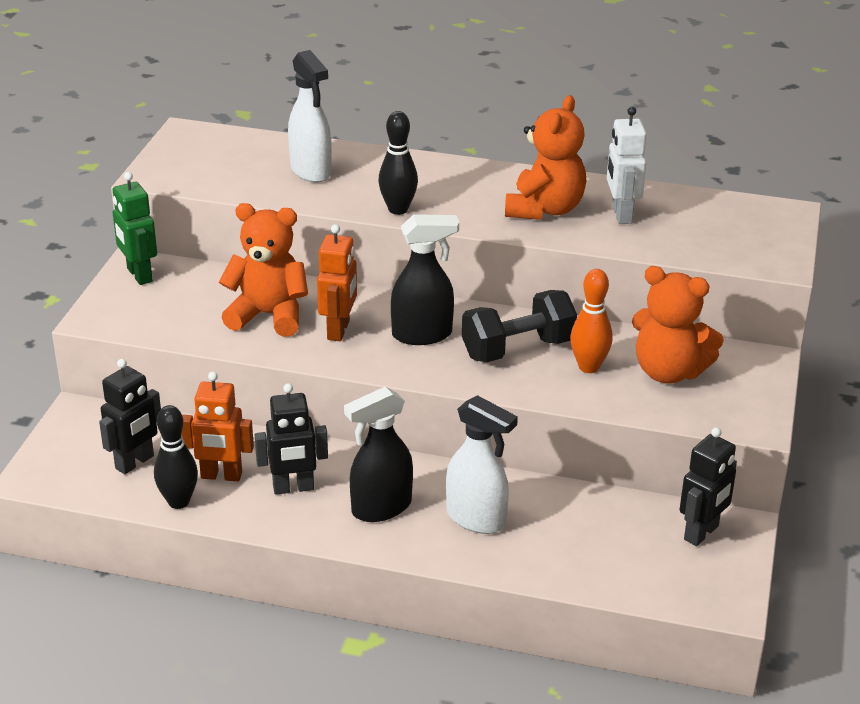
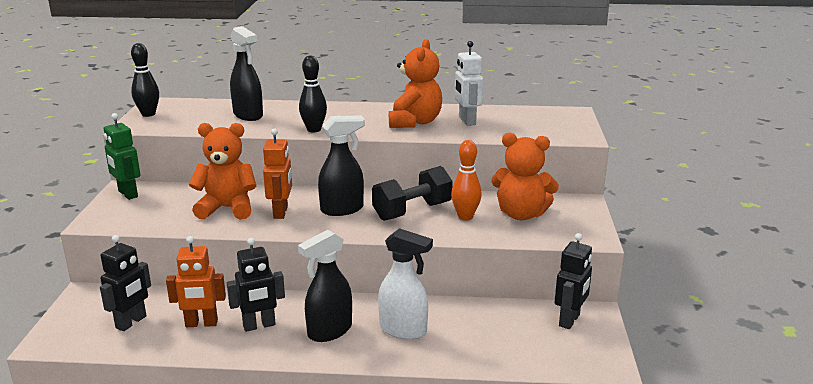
camera: 10 degrees left, 10 degrees down
black bowling pin [154,405,198,509] -> black bowling pin moved to [131,43,159,117]
white spray bottle [288,50,332,183] -> black spray bottle [230,26,263,121]

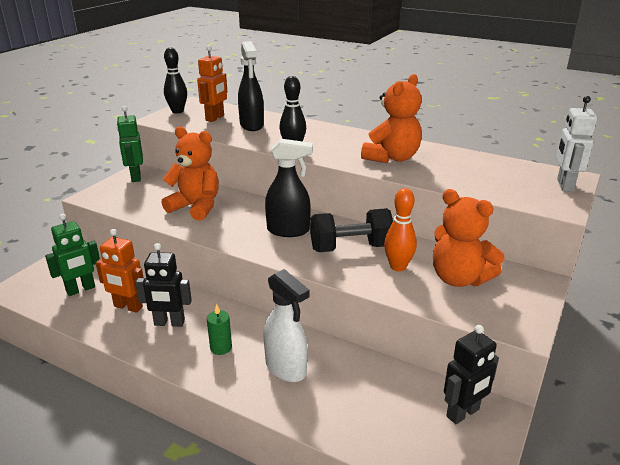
camera: 25 degrees right, 5 degrees up
black robot [100,235,151,331] -> green robot [45,214,100,296]
orange robot [263,128,292,219] -> orange robot moved to [197,46,227,122]
black spray bottle [298,230,352,342] -> green candle [207,304,232,355]
white robot [455,41,483,126] -> white robot moved to [556,96,597,192]

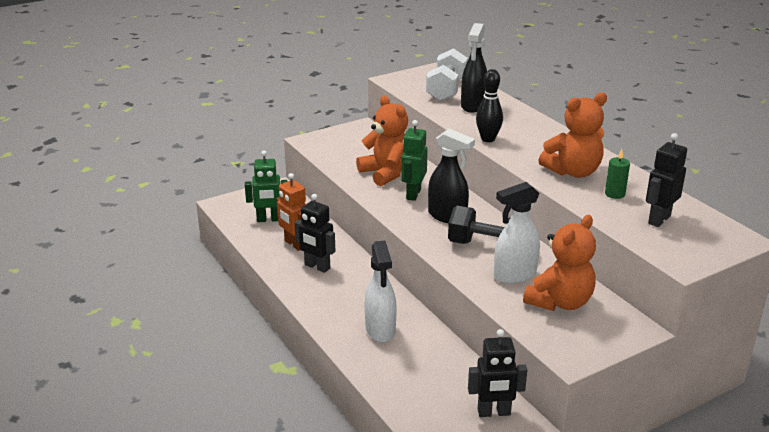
camera: 30 degrees right, 0 degrees up
green robot [117,106,143,182] -> green robot moved to [401,120,428,201]
black bowling pin [164,48,187,114] -> none
orange robot [197,46,227,122] -> white dumbbell [426,48,468,101]
green candle [207,304,232,355] -> green candle moved to [605,149,630,199]
orange bowling pin [384,188,417,271] -> white spray bottle [494,182,540,284]
orange teddy bear [433,189,505,287] -> orange teddy bear turned 120 degrees counterclockwise [523,215,596,311]
white robot [556,96,597,192] -> none
none -> black robot [646,133,687,227]

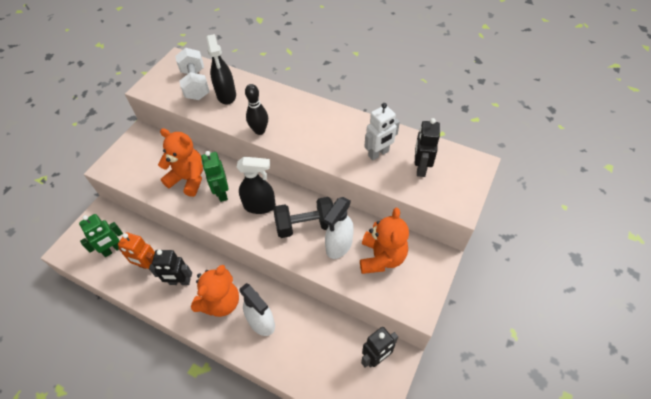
camera: 30 degrees left, 25 degrees up
orange teddy bear [539,92,607,178] -> orange teddy bear moved to [191,265,239,317]
green candle [605,149,630,199] -> white robot [364,103,400,160]

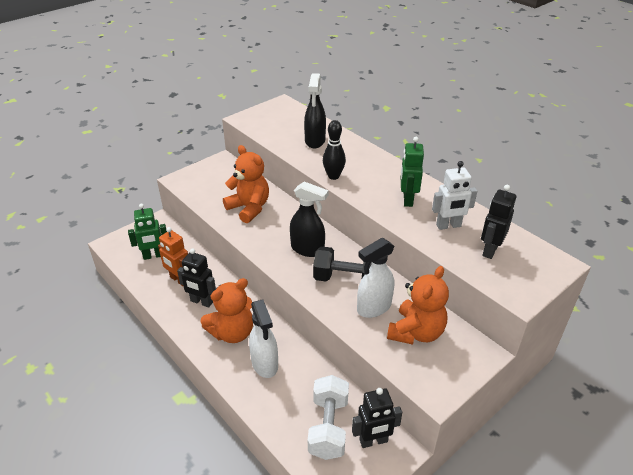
camera: 20 degrees right, 15 degrees down
white dumbbell [175,48,210,100] -> white dumbbell moved to [308,375,349,460]
green robot [201,151,229,202] -> green robot moved to [401,137,424,207]

